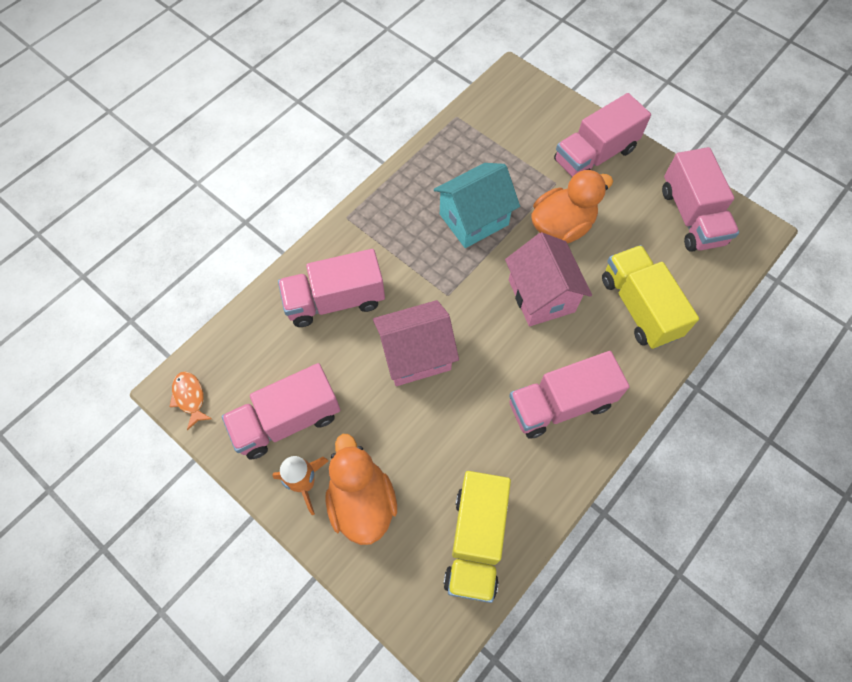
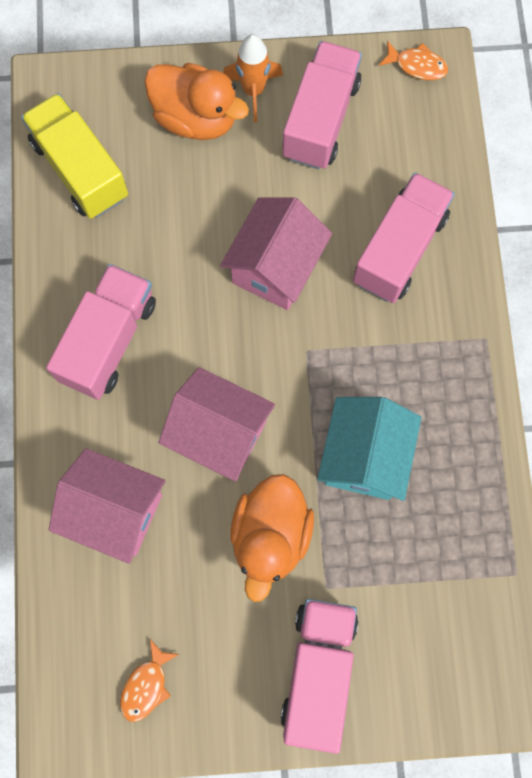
camera: 135 degrees right, 10 degrees up
yellow truck [602,245,699,349] -> pink house [48,448,165,564]
pink truck [662,147,739,252] -> orange fish [120,639,179,722]

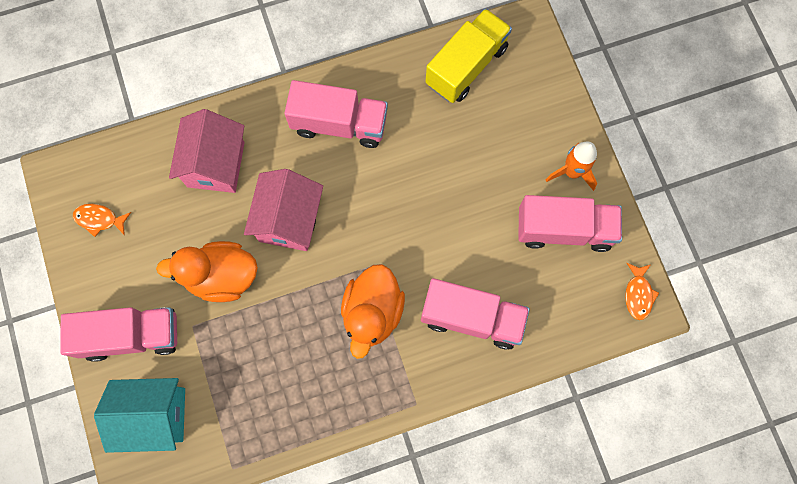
camera: 75 degrees right, 0 degrees up
orange duck [144,63,249,140] -> orange duck moved to [341,264,405,359]
pink house [220,197,332,310] -> none
turquoise house [317,397,422,501] -> turquoise house moved to [94,378,185,453]

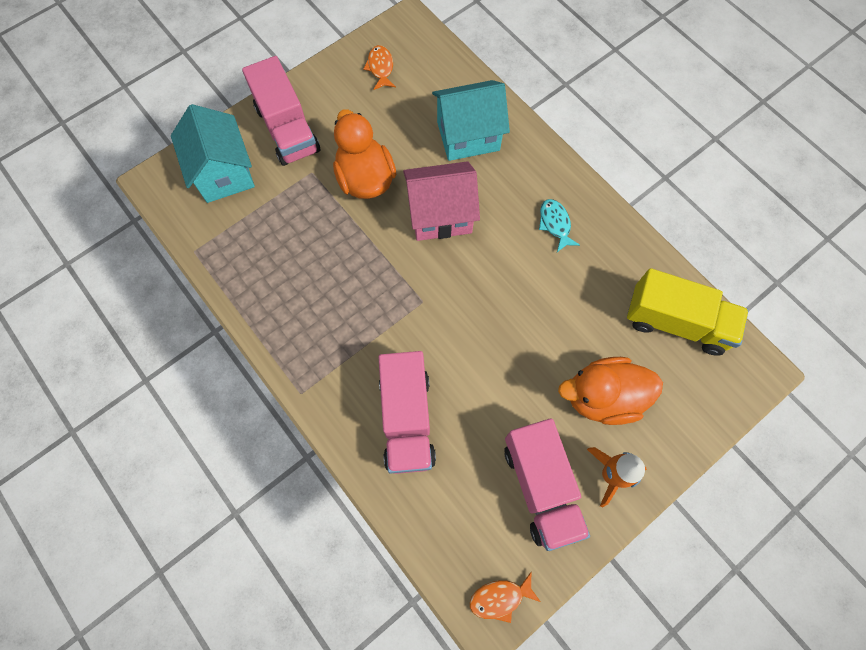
camera: 70 degrees right, 5 degrees down
pink house [169,109,244,193] -> turquoise house [432,80,510,161]
pink truck [284,80,388,148] -> turquoise fish [539,199,580,252]
orange duck [341,264,405,359] -> orange duck moved to [558,357,663,425]

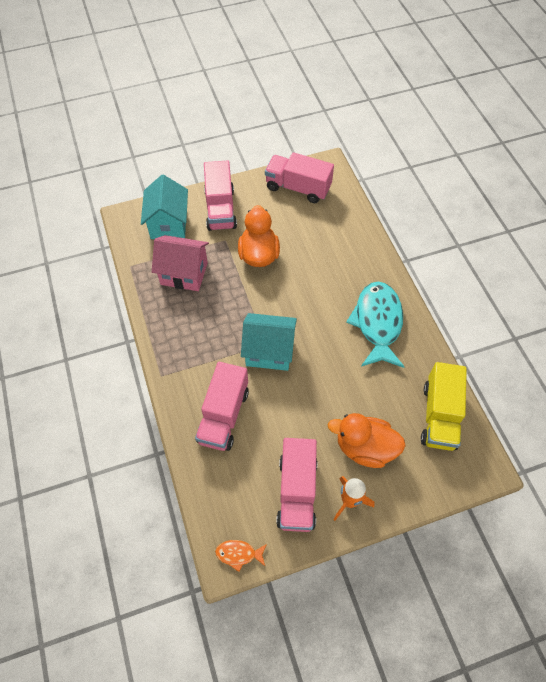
camera: 20 degrees right, 10 degrees down
orange fish [363,45,396,90] -> pink truck [265,152,334,203]
pink house [403,161,480,241] -> pink house moved to [152,235,209,291]
turquoise house [432,80,510,161] -> turquoise house moved to [241,313,297,371]
turquoise fish [539,199,580,252] -> turquoise fish [346,282,405,368], size x2.28
yellow truck [627,268,749,356] -> yellow truck turned 60 degrees clockwise [421,362,467,451]

